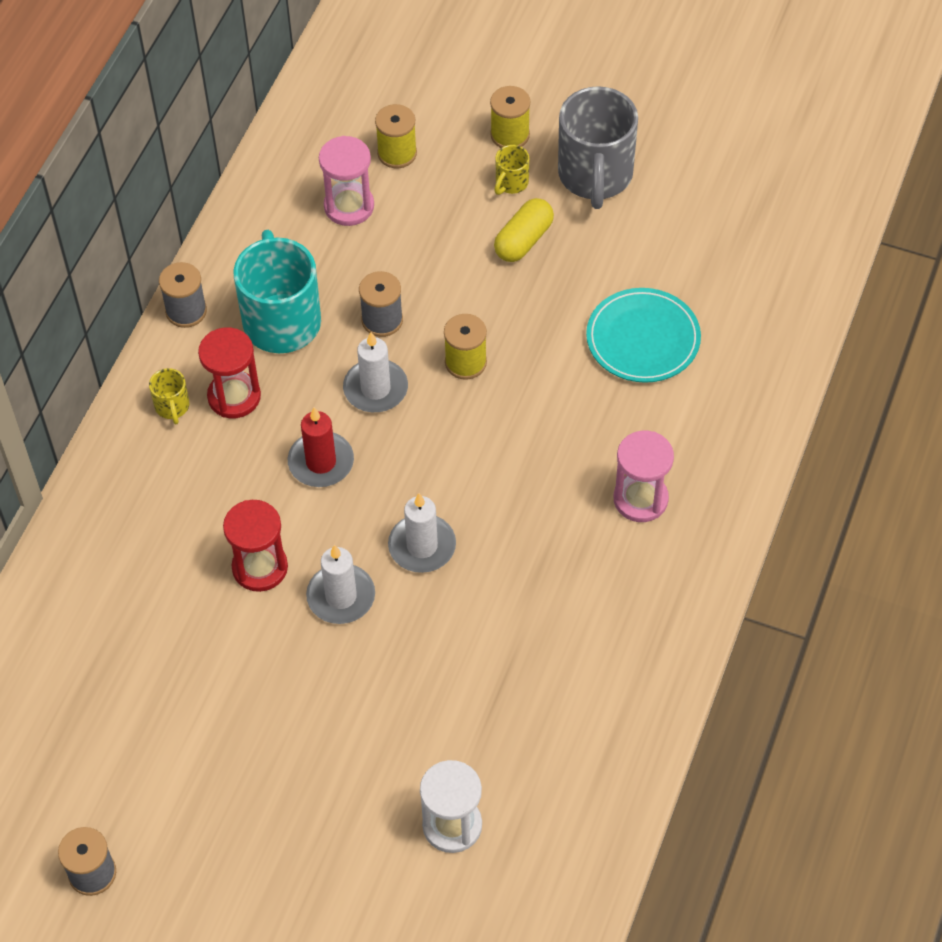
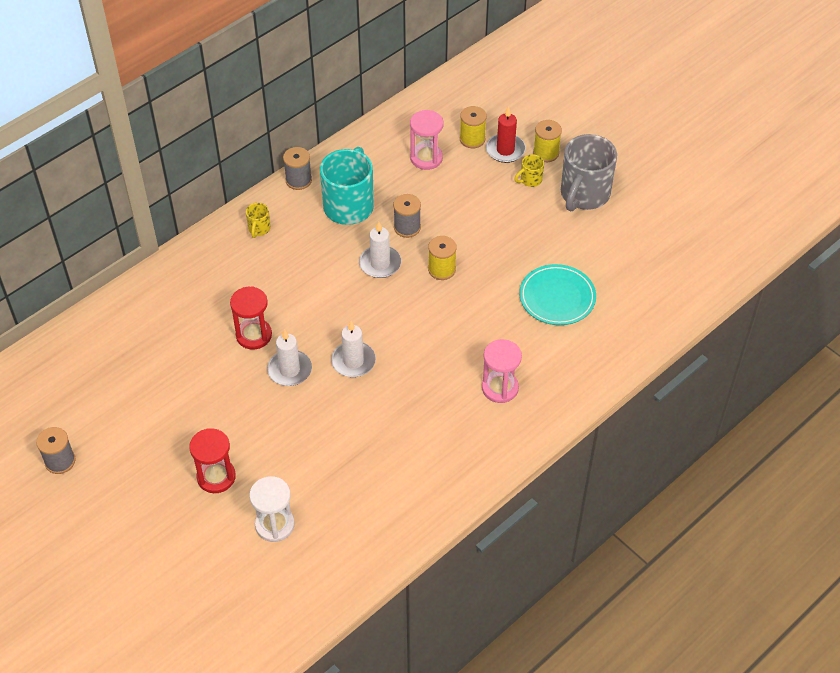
camera: 25 degrees right, 5 degrees down
red hourglass [198,327,261,418] -> red hourglass moved to [189,428,236,493]
red candle [288,407,354,487] -> red candle moved to [486,106,526,163]
yellow capsule [494,198,554,262] -> none

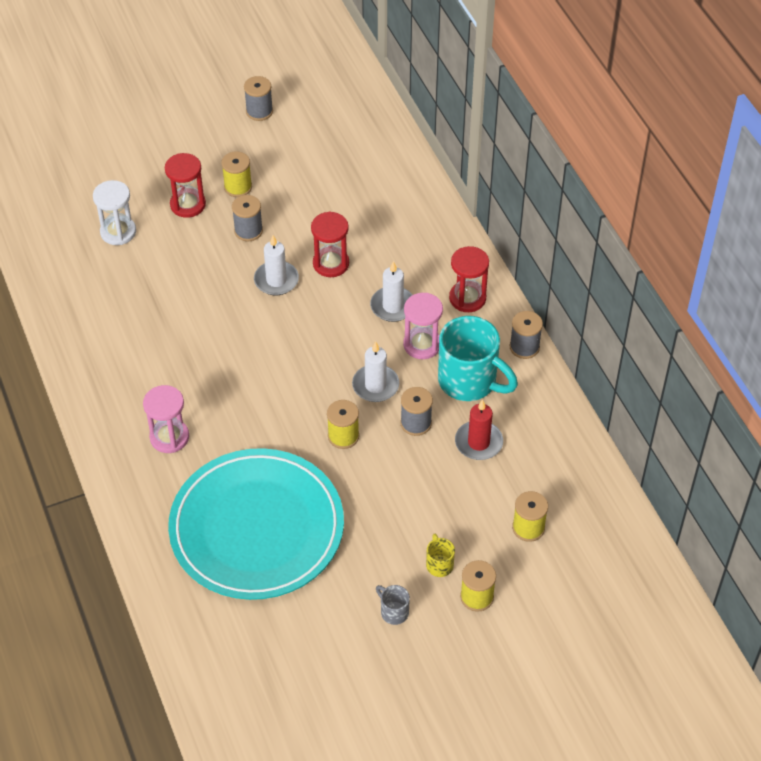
camera: 110 degrees right, 0 degrees up
yellow mug [246,203,271,238] -> red hourglass [449,246,489,312]
white candle [331,321,376,377] -> white candle moved to [370,261,413,322]
pink hourglass [410,110,443,170] -> pink hourglass moved to [403,293,443,359]
red candle [486,106,526,163] -> red candle moved to [455,399,503,460]
turquoise plate [519,264,596,325] -> turquoise plate [168,448,344,600], size x1.95
grey mug [561,134,617,211] -> grey mug [376,585,410,625], size x0.44
none -> yellow spool [221,151,252,197]
none -> grey spool [232,195,263,241]

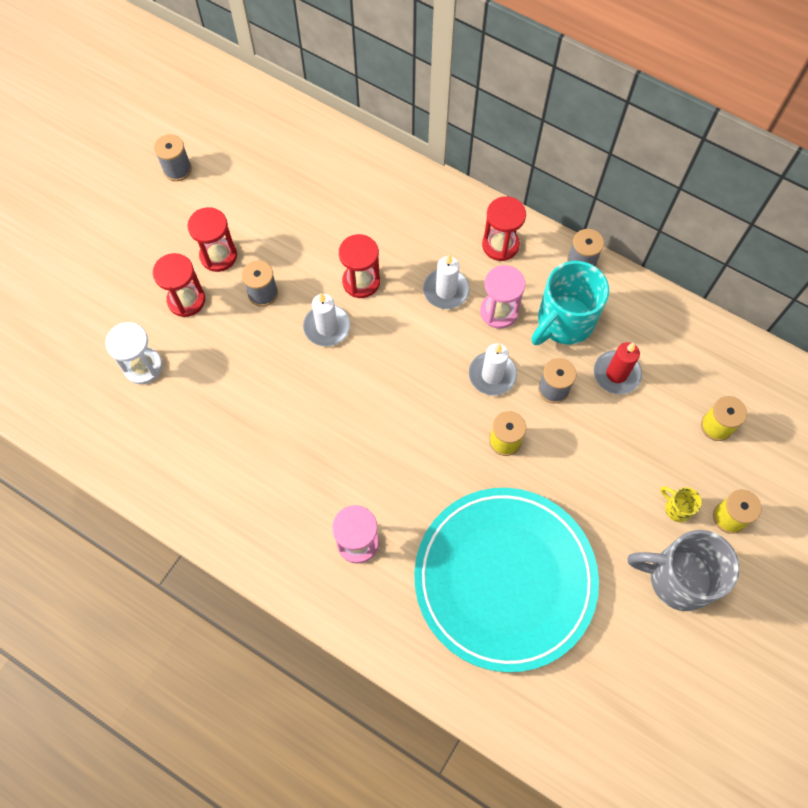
camera: 35 degrees left, 15 degrees up
yellow spool [221,151,252,197] -> red hourglass [187,207,237,272]
grey mug [376,585,410,625] -> grey mug [628,530,740,611], size x2.29
turquoise mug [438,316,518,401] -> turquoise mug turned 135 degrees clockwise [531,261,609,345]

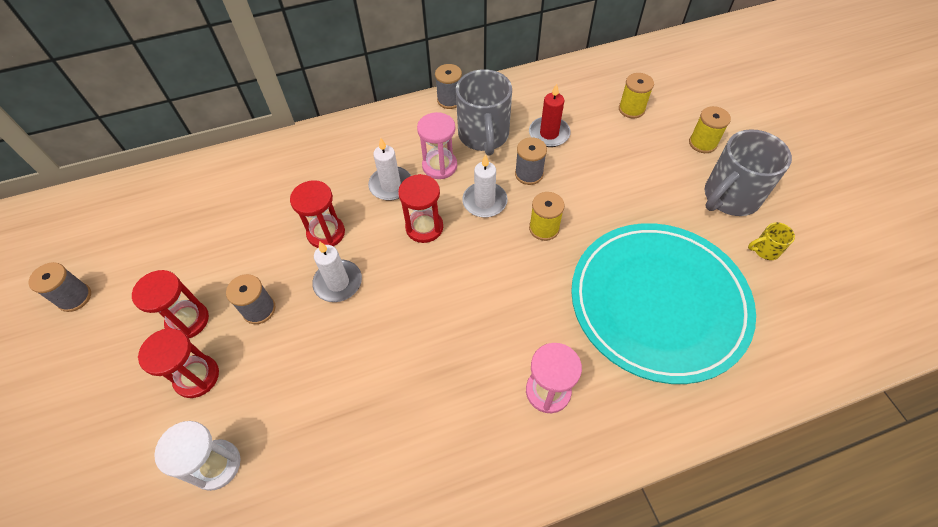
camera: 50 degrees left, 10 degrees down
red hourglass [482,196,526,261] -> red hourglass moved to [398,174,443,243]
turquoise mug [531,261,609,345] -> grey mug [456,69,512,156]
yellow mug [661,486,702,522] -> yellow mug moved to [748,222,795,260]

